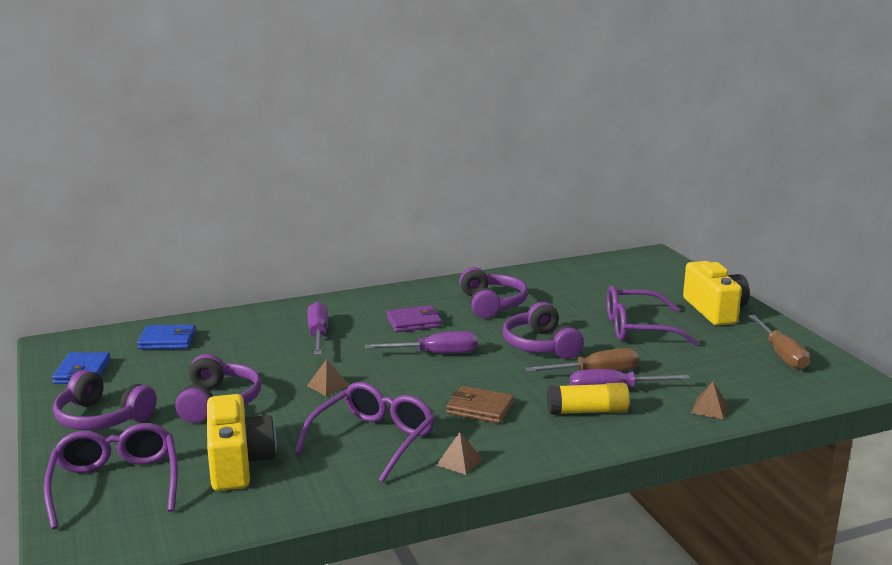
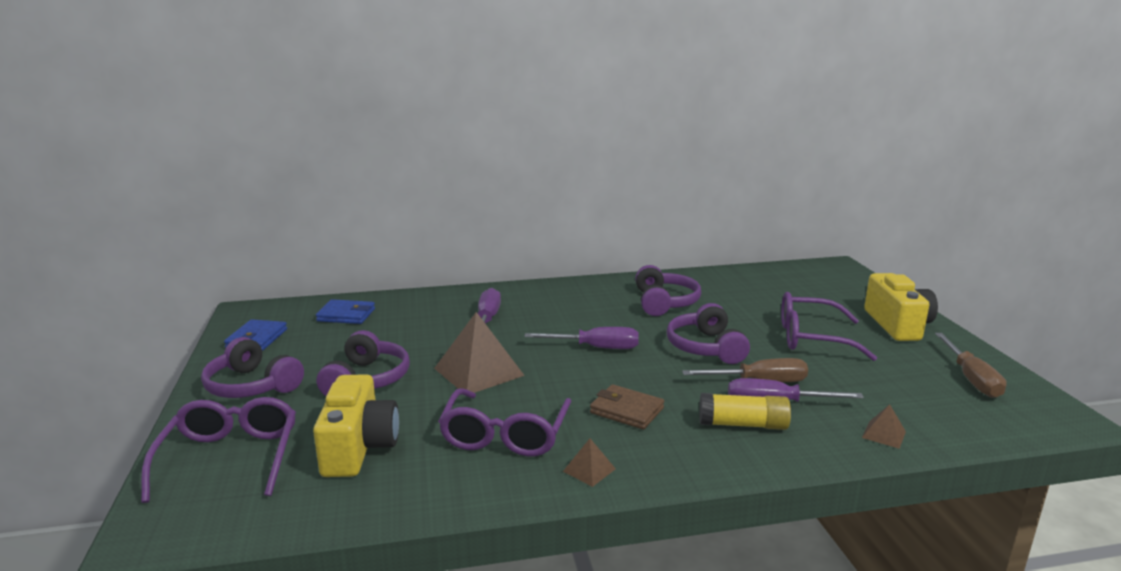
camera: 10 degrees right, 0 degrees up
purple glasses [294,382,435,483] -> purple glasses turned 150 degrees clockwise [438,388,571,456]
brown pyramid [307,359,349,396] -> brown pyramid [434,312,525,393], size x2.17
purple wallet [387,305,442,332] -> none

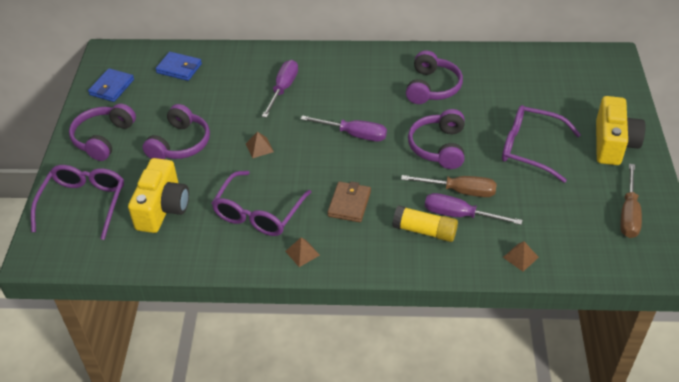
camera: 15 degrees right, 25 degrees up
purple headphones [201,337,304,398] -> purple headphones turned 60 degrees clockwise [69,103,136,161]
brown pyramid [434,312,525,393] -> brown pyramid [246,132,274,158], size x0.46
brown wallet [590,384,664,430] -> brown wallet turned 60 degrees clockwise [327,181,371,222]

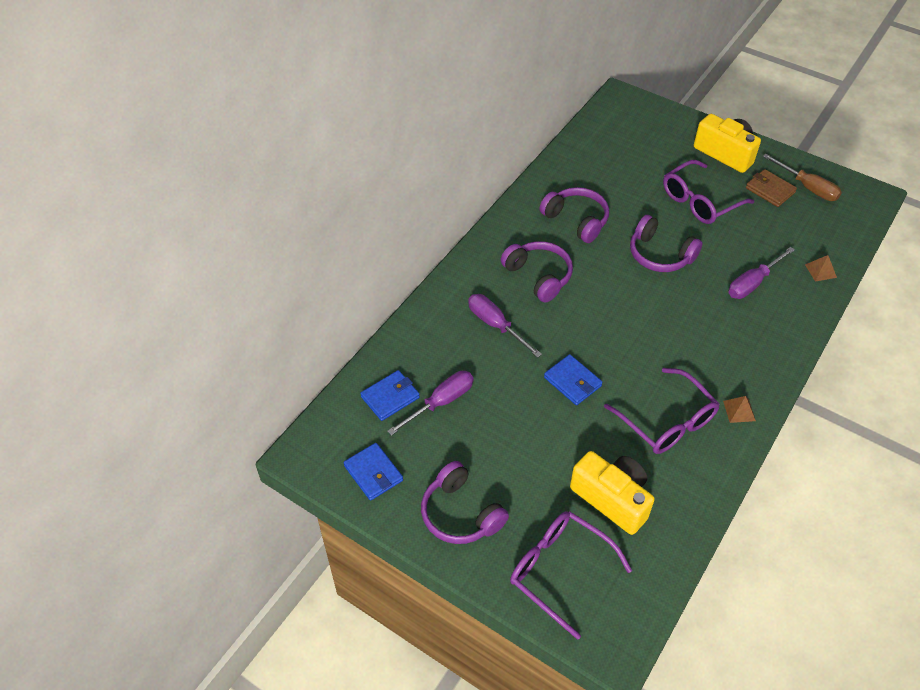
camera: 60 degrees left, 5 degrees up
purple headphones [143,104,210,159] -> purple headphones moved to [501,241,573,302]
brown pyramid [246,132,274,158] -> blue wallet [544,354,603,405]
purple screwdriver [301,115,387,141] -> purple screwdriver moved to [387,371,474,436]
brown wallet [327,181,371,222] -> brown wallet moved to [746,169,797,207]
yellow glue stick [392,205,458,242] -> none
brown screwdriver [401,175,497,197] -> none

